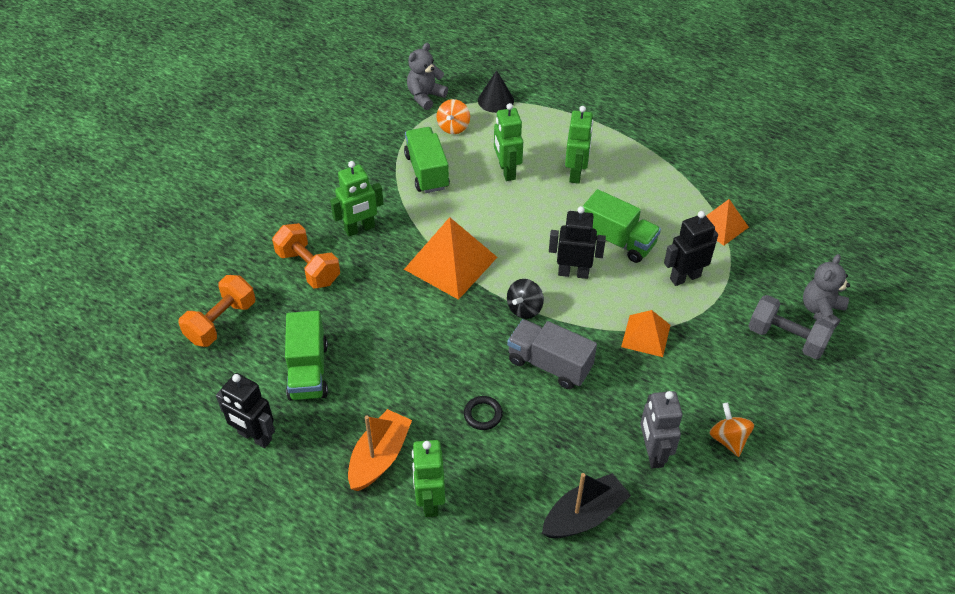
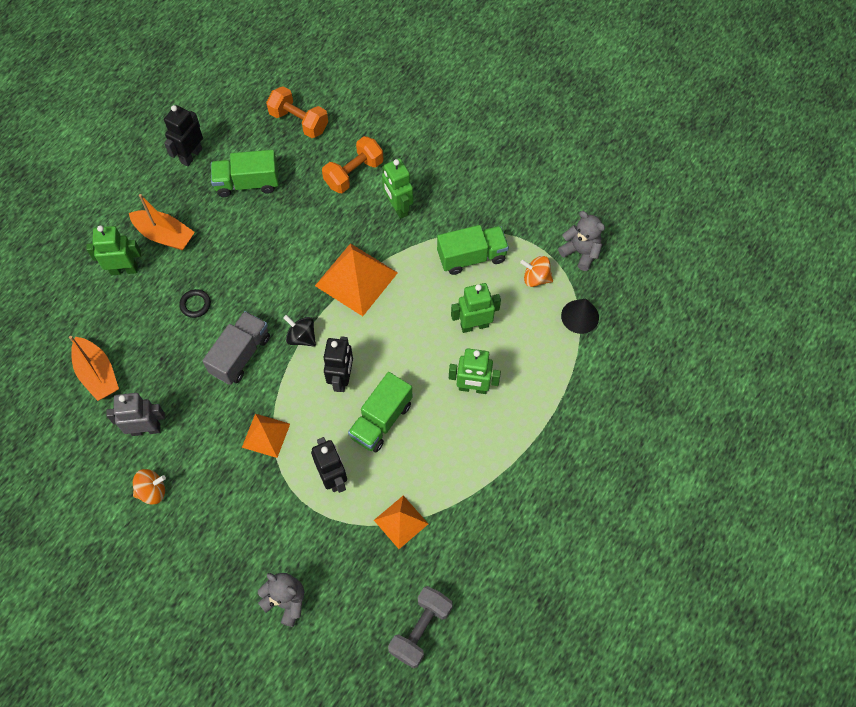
camera: 90 degrees right, 15 degrees up
black boat [542,473,631,538] -> orange boat [69,336,119,401]
grey dumbbell [749,295,835,359] -> grey dumbbell moved to [388,586,453,668]

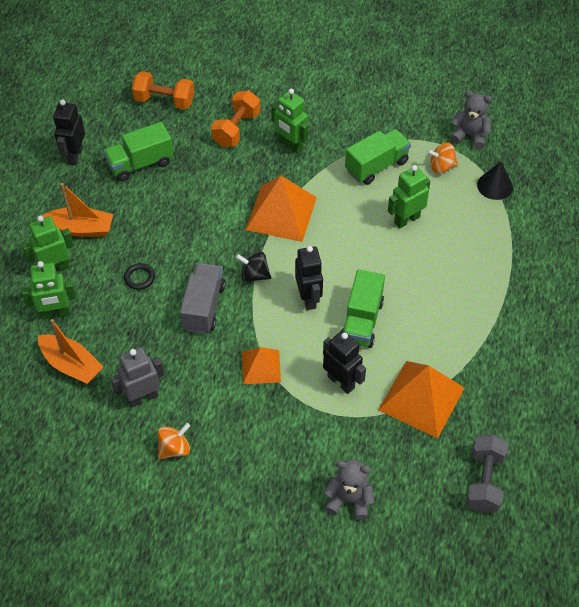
camera: 20 degrees left, 10 degrees down
orange pyramid [374,495,428,549] -> orange pyramid [378,361,465,438], size x1.70
green robot [449,348,501,394] -> green robot moved to [22,261,76,320]

